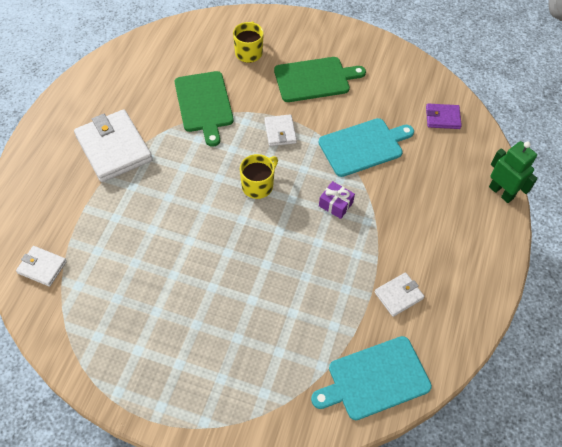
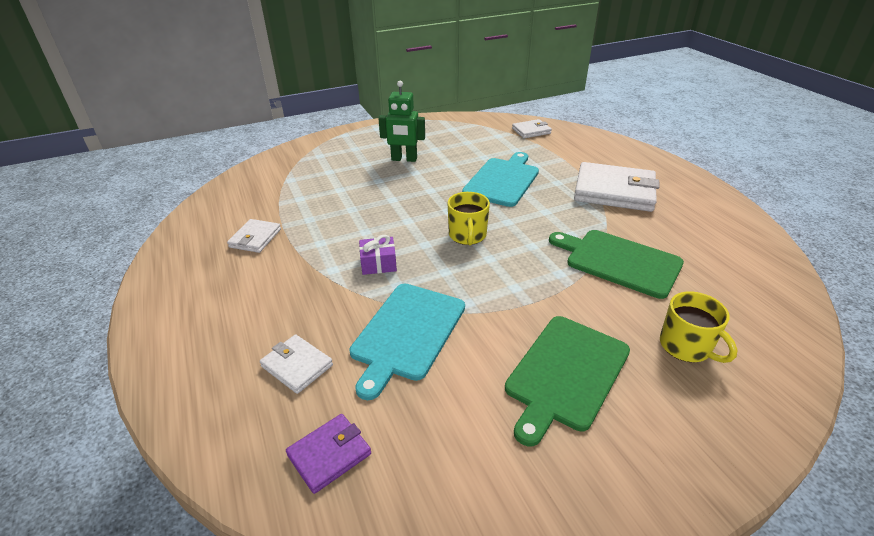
camera: 140 degrees right, 20 degrees down
white wallet [264,114,297,146] -> white wallet moved to [260,334,333,394]
turquoise cutting board [311,336,432,420] -> turquoise cutting board moved to [462,152,539,207]
green robot [489,141,538,203] -> green robot moved to [378,81,425,162]

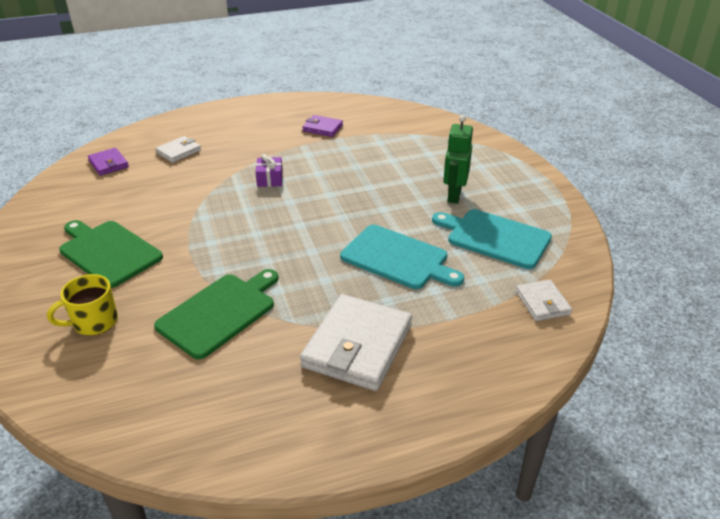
camera: 95 degrees right, 0 degrees up
white wallet [227,219,281,253] -> purple wallet [302,115,343,137]
turquoise cutting board [350,284,465,400] -> turquoise cutting board moved to [432,209,552,269]
yellow mug [447,192,490,245] -> none

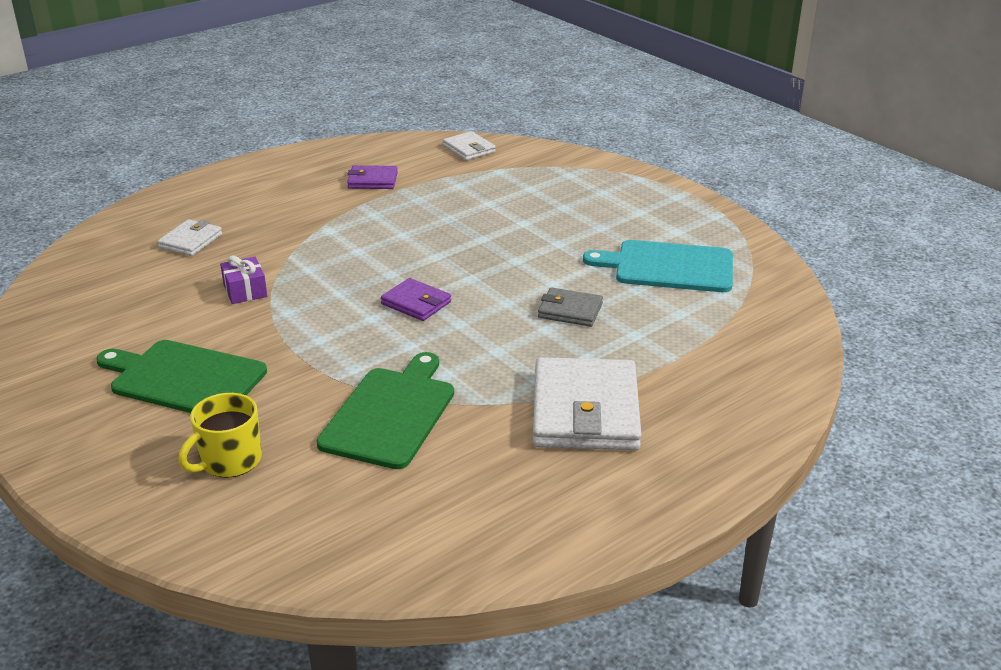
camera: 20 degrees left, 5 degrees down
purple wallet [88,148,129,176] -> purple wallet moved to [381,278,451,321]
purple gift [256,154,283,187] -> purple gift moved to [220,255,267,304]
turquoise cutting board [340,225,464,289] -> grey wallet [538,287,603,327]
green robot [443,115,473,204] -> none
white wallet [516,280,572,321] -> white wallet moved to [443,131,496,160]

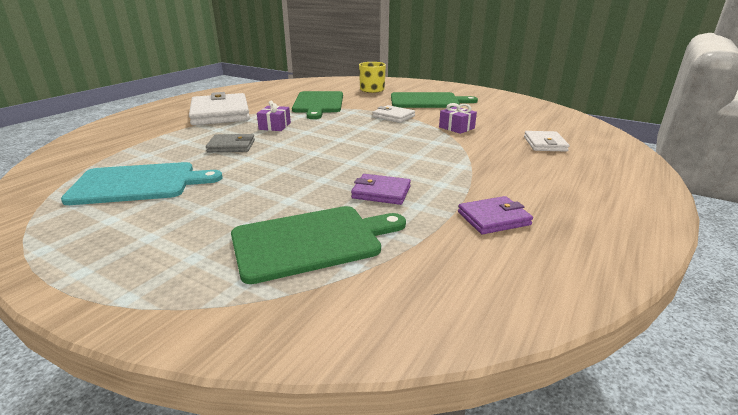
camera: 160 degrees right, 5 degrees down
purple wallet [381,278,451,321] -> purple wallet moved to [351,174,411,205]
white wallet [443,131,496,160] -> white wallet moved to [373,105,415,123]
none -> green cutting board [231,206,406,284]
none -> purple gift [257,100,291,131]

